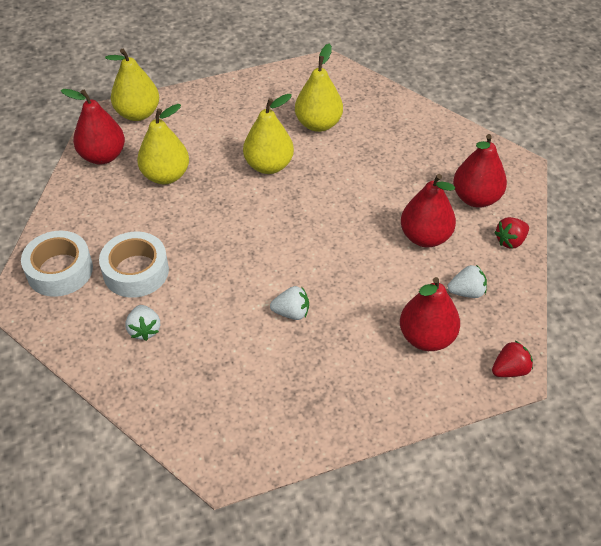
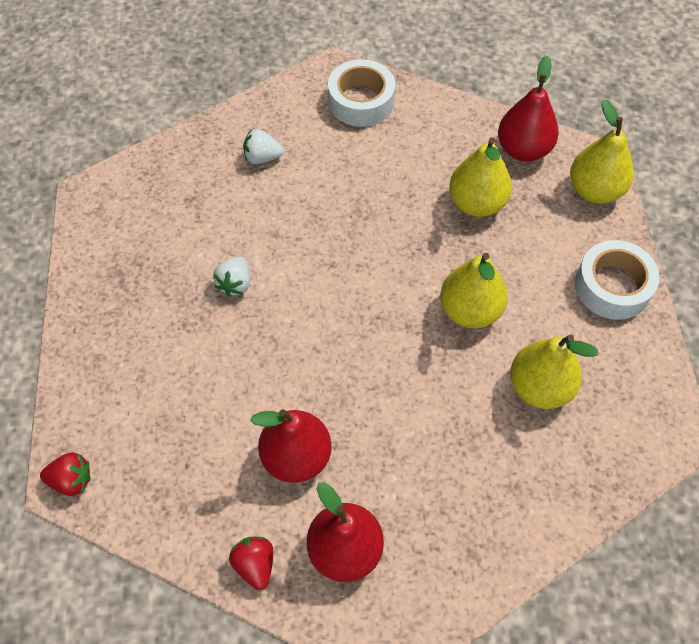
camera: 105 degrees right, 10 degrees up
white tape [99,231,169,298] -> white tape moved to [575,240,660,320]
red pear [400,277,460,351] -> none
white strawberry [448,265,487,298] -> none
red strawberry [492,341,533,377] -> red strawberry turned 75 degrees counterclockwise [40,453,91,496]

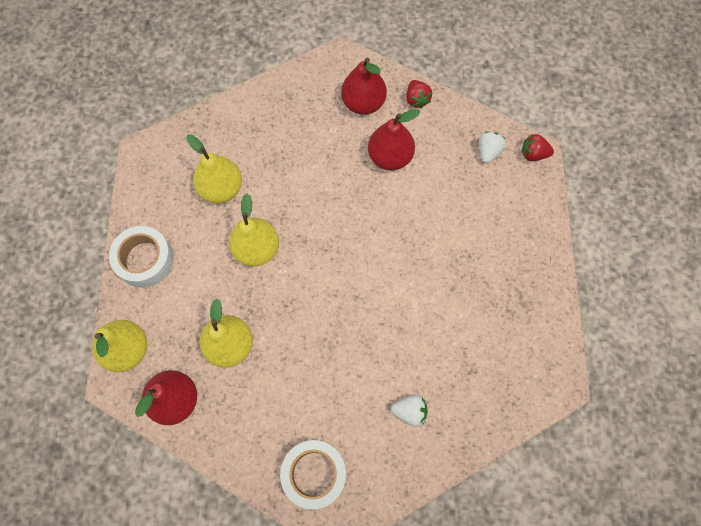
camera: 175 degrees left, 10 degrees up
white strawberry [213,257,250,297] -> white strawberry moved to [479,132,506,163]

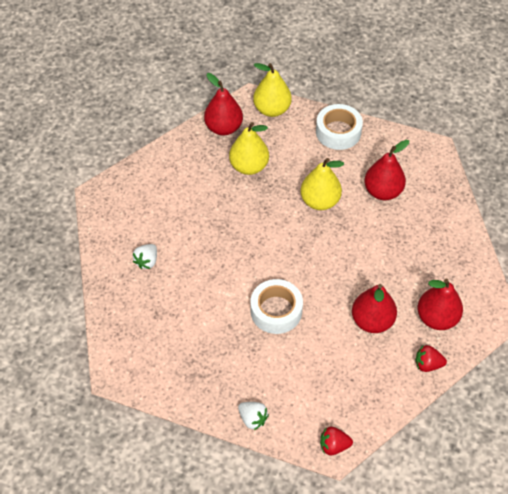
camera: 110 degrees right, 15 degrees down
yellow pear [186,134,242,204] -> red pear [364,140,409,200]
white tape [280,440,346,509] -> white tape moved to [251,279,303,334]
white strawberry [479,132,506,163] -> white strawberry moved to [238,402,269,430]
red strawberry [522,134,554,161] -> red strawberry turned 120 degrees counterclockwise [320,427,353,455]

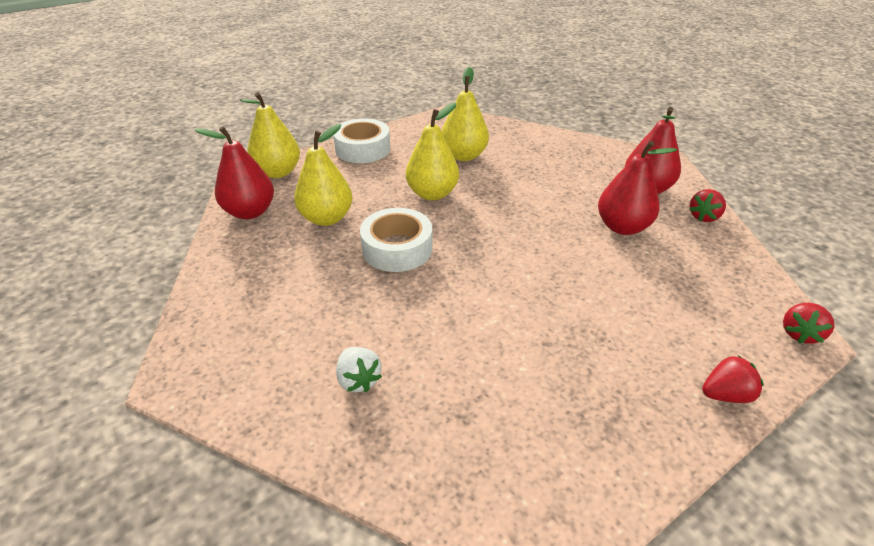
camera: 55 degrees left, 15 degrees down
white strawberry [238,402,269,430] -> red strawberry [702,356,764,403]
white tape [251,279,303,334] -> white tape moved to [360,208,433,272]
red pear [364,140,409,200] -> yellow pear [442,67,489,161]

